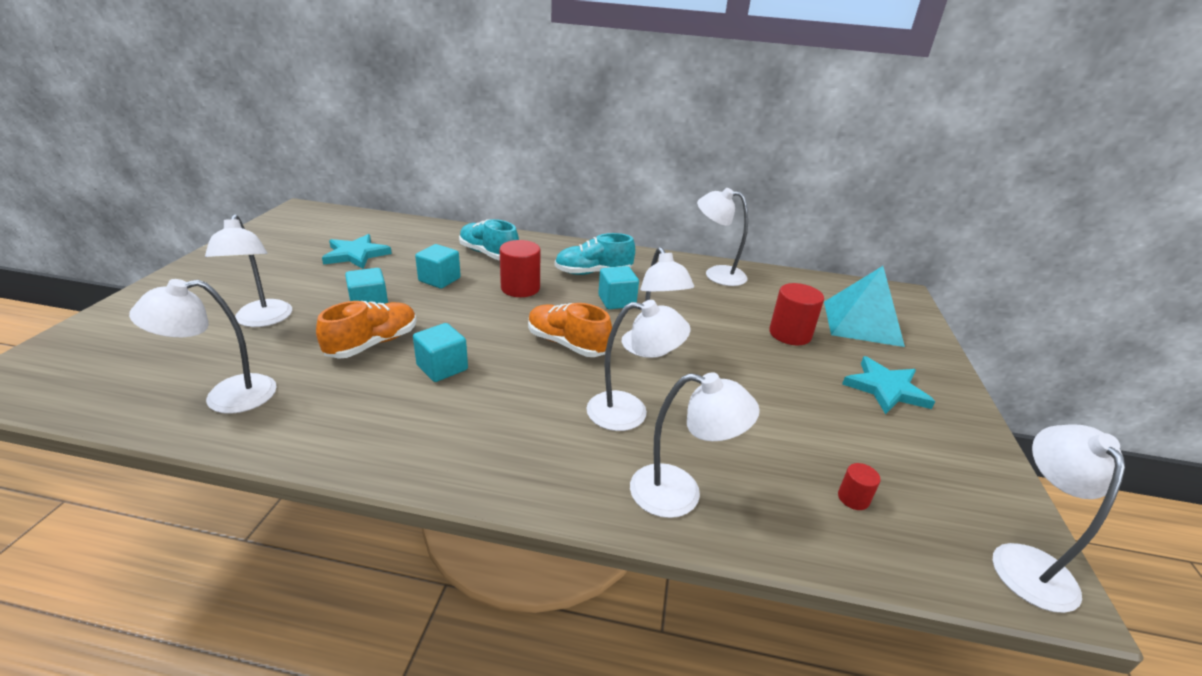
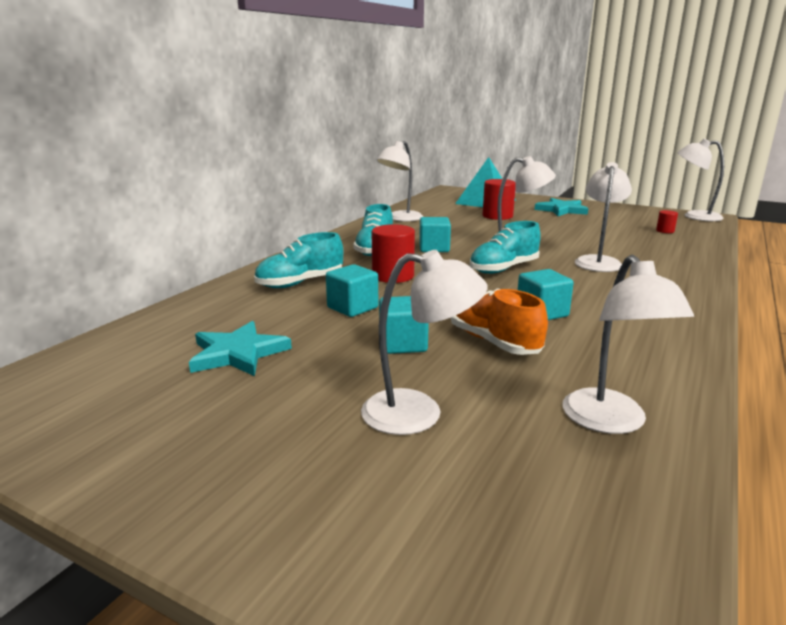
camera: 70 degrees left, 10 degrees down
orange shoe [528,303,612,357] -> turquoise shoe [470,221,541,274]
white lamp [630,372,760,518] -> none

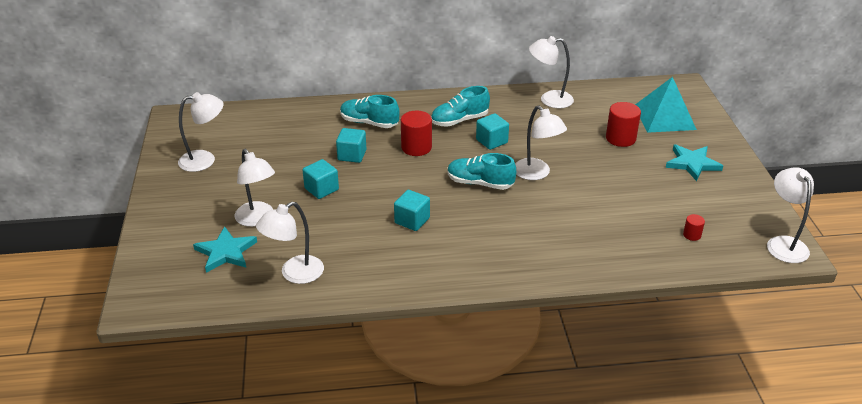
camera: 55 degrees right, 15 degrees up
turquoise star [189,321,292,376] -> turquoise star moved to [193,227,257,273]
orange shoe [451,288,548,355] -> none
white lamp [575,162,632,272] -> white lamp moved to [178,92,223,172]

